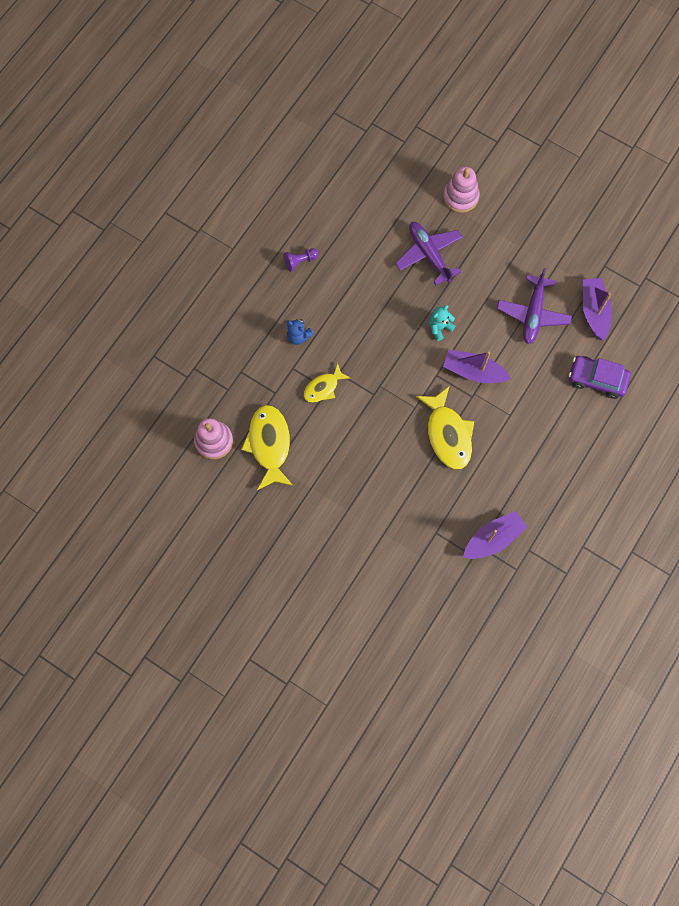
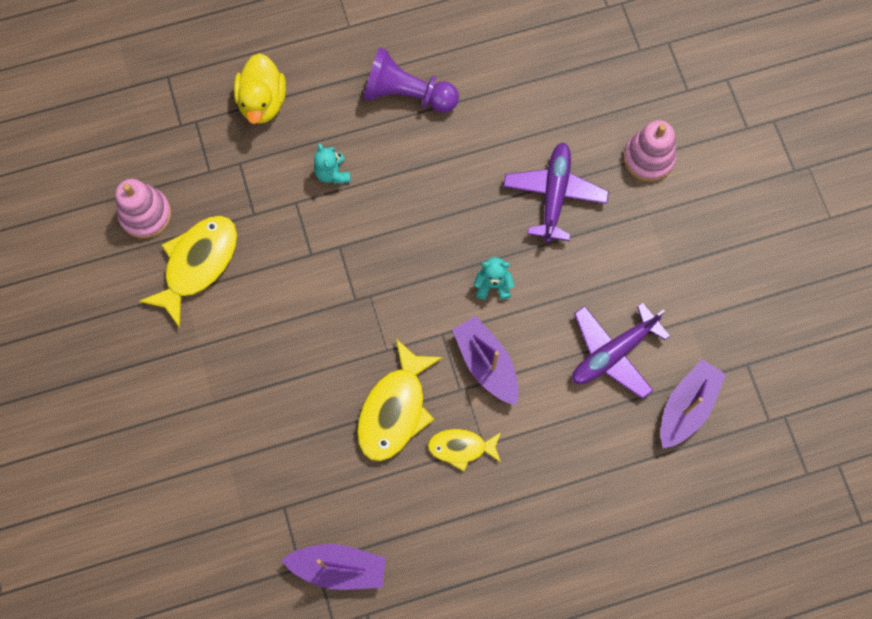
camera: 40 degrees right, 0 degrees up
purple pawn [284,248,319,272] -> purple pawn [363,47,459,113], size x1.92
blue teddy bear [286,319,314,345] -> turquoise teddy bear [314,143,351,184]
yellow fish [303,363,350,403] -> yellow fish moved to [428,429,501,471]
purple car [569,356,631,399] -> none
none -> yellow duck [234,53,286,124]

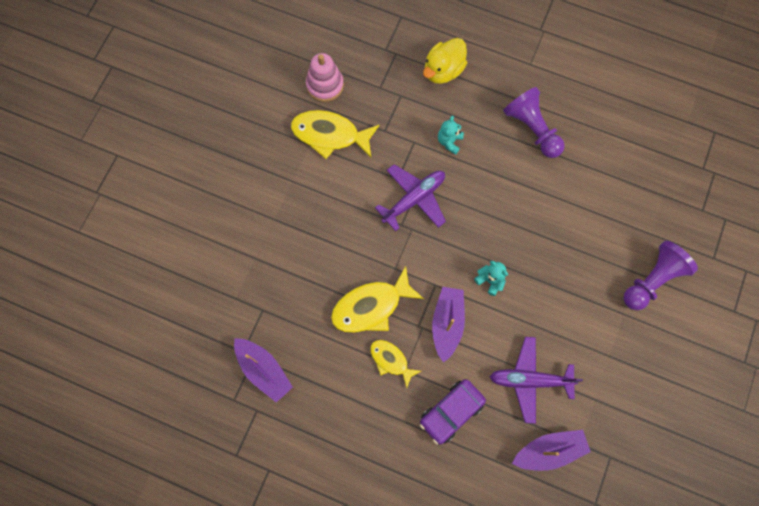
camera: 40 degrees right, 0 degrees up
yellow fish [139,216,237,328] -> yellow fish turned 150 degrees counterclockwise [291,110,379,159]
purple plane [503,142,609,243] -> purple plane moved to [375,164,446,231]
pink stacking toy [623,120,676,181] -> purple pawn [623,241,698,310]
none -> purple car [420,379,486,445]

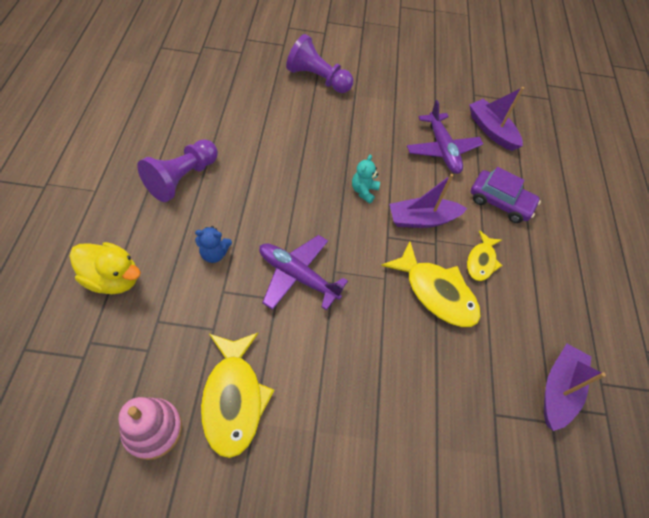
camera: 115 degrees left, 15 degrees down
turquoise teddy bear [438,116,464,155] -> blue teddy bear [195,226,232,263]

